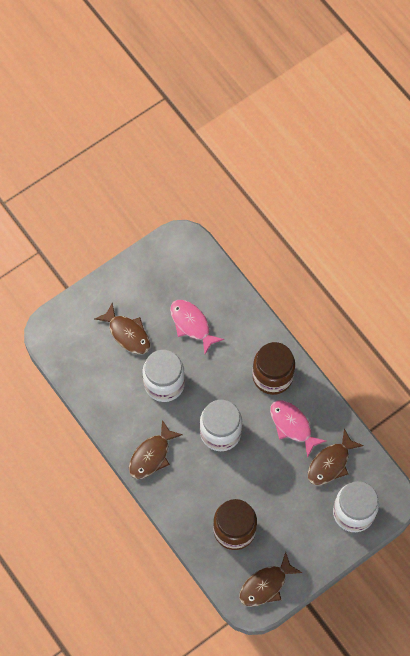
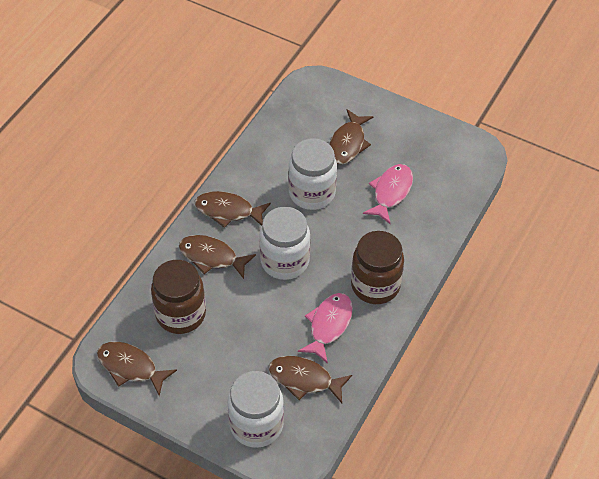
camera: 65 degrees right, 15 degrees down
none -> brown fish [179,235,256,279]

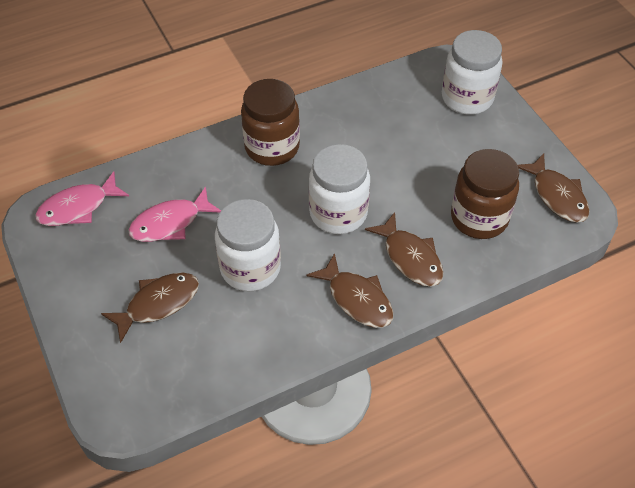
camera: 145 degrees left, 0 degrees up
brown fish [269,356,352,403] -> none
pink fish [298,293,353,364] -> pink fish moved to [35,171,129,226]

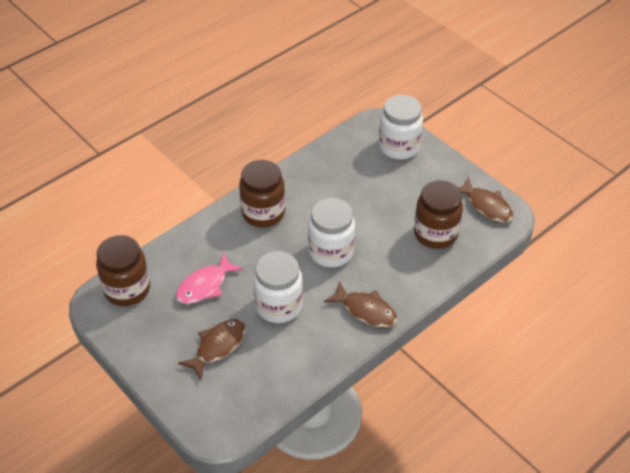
camera: 15 degrees left, 5 degrees down
pink fish [35,171,129,226] -> brown jar [96,235,150,306]
brown fish [365,212,444,287] -> none

